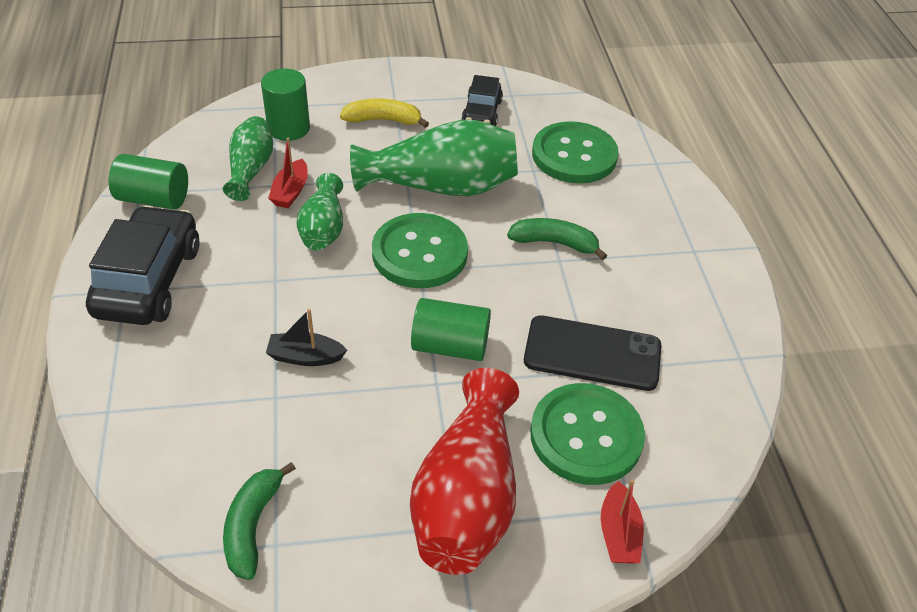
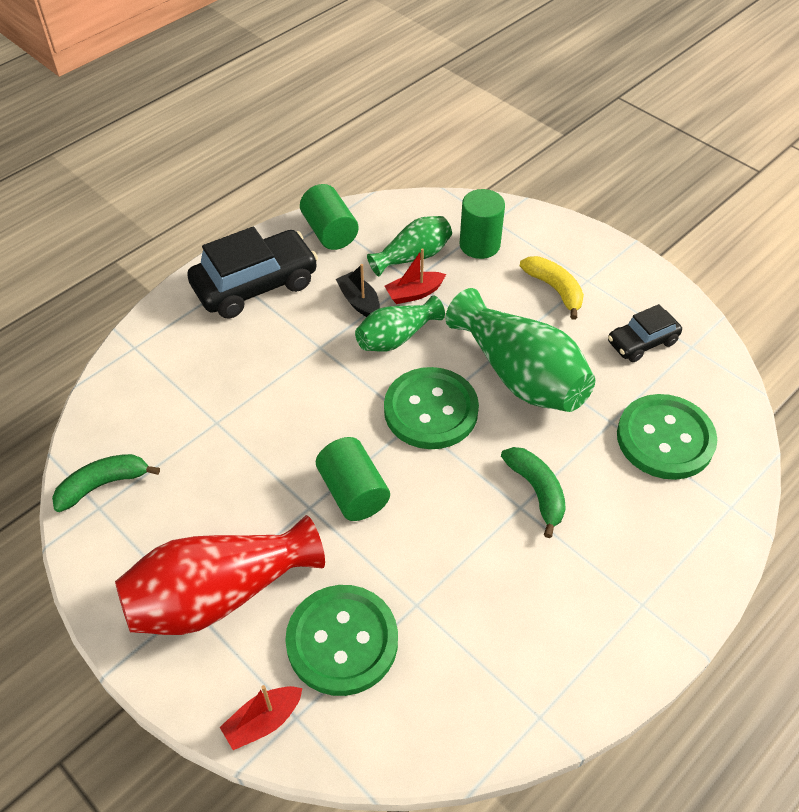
camera: 55 degrees right, 5 degrees up
black boat [266,309,347,366] -> black boat moved to [336,264,380,317]
black phone [524,315,661,391] -> none

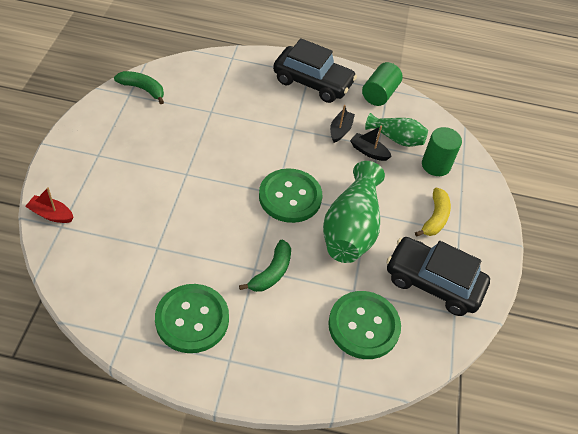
camera: 50 degrees right, 0 degrees up
red vase [115,515,325,635] -> none
green button [285,585,398,696] -> green button moved to [155,284,229,353]
green cylinder [316,437,390,521] -> none
green vase [355,296,445,352] -> none
red boat [384,248,446,304] -> black boat [350,126,392,161]
black car [608,304,682,362] -> black car [386,237,490,316], size x1.77

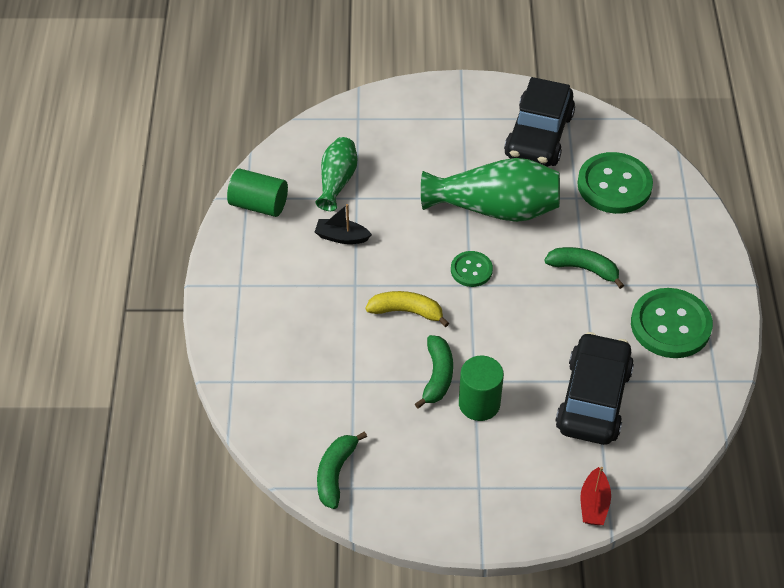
camera: 95 degrees left, 0 degrees up
green button [259,168,322,223] -> green button [451,251,493,287], size x0.54
black car [273,38,357,103] -> black car moved to [555,332,634,445]
black boat [350,126,392,161] -> none
yellow banana [415,188,451,237] -> yellow banana moved to [366,291,449,327]
green cylinder [422,127,462,176] -> green cylinder moved to [459,356,504,421]
none -> green banana [415,335,453,409]

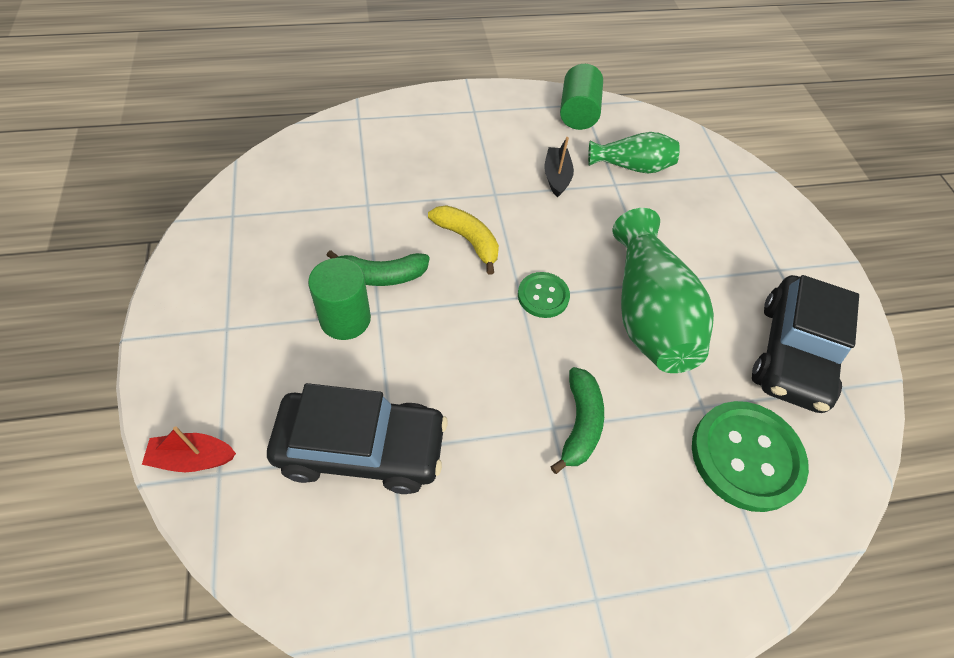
camera: 75 degrees right, 5 degrees up
green banana [317,431,367,509] -> none
yellow banana [366,291,449,327] -> yellow banana turned 45 degrees counterclockwise [428,205,499,275]
black car [504,77,575,167] -> black car turned 75 degrees counterclockwise [752,275,859,413]
green button [631,288,713,358] -> none

